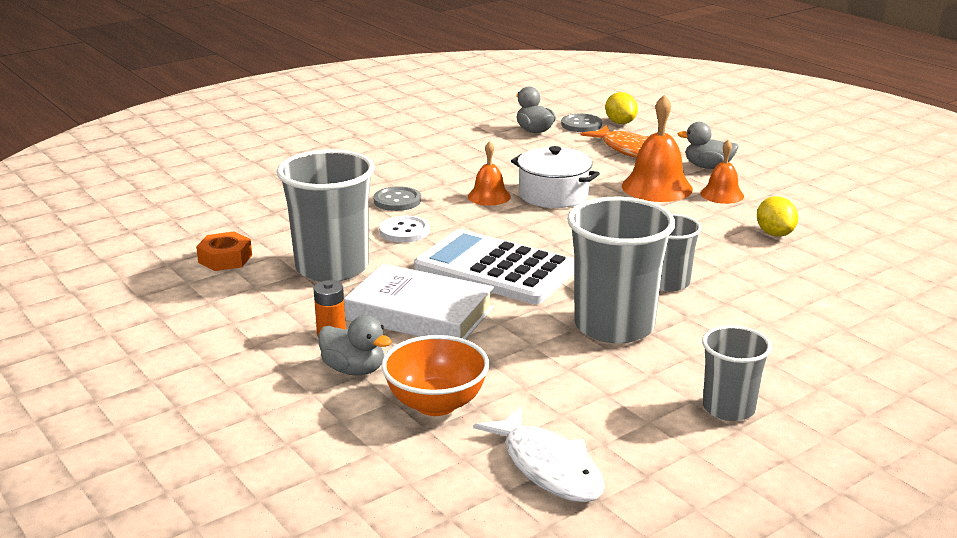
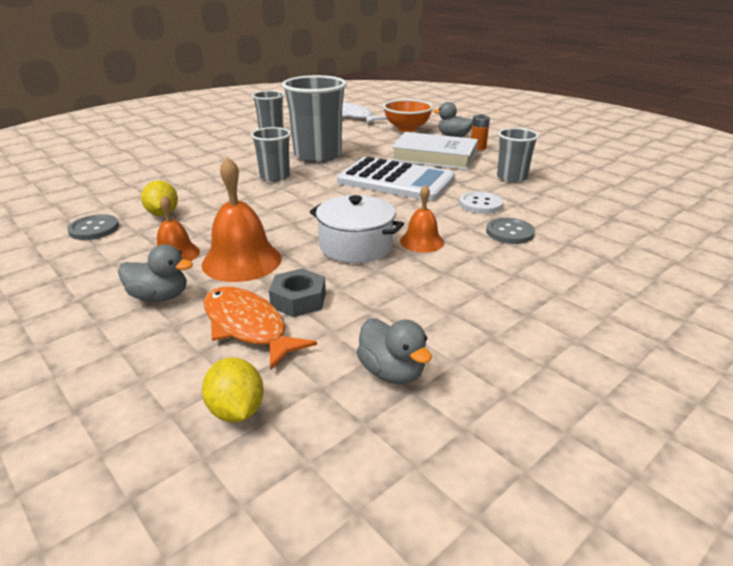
camera: 175 degrees right, 5 degrees up
orange nut [196,231,252,271] -> none
grey cup [277,149,375,282] -> grey cup [497,128,539,183], size x0.57
grey button [561,114,602,132] -> grey button moved to [67,214,119,240]
none -> grey nut [269,268,326,317]

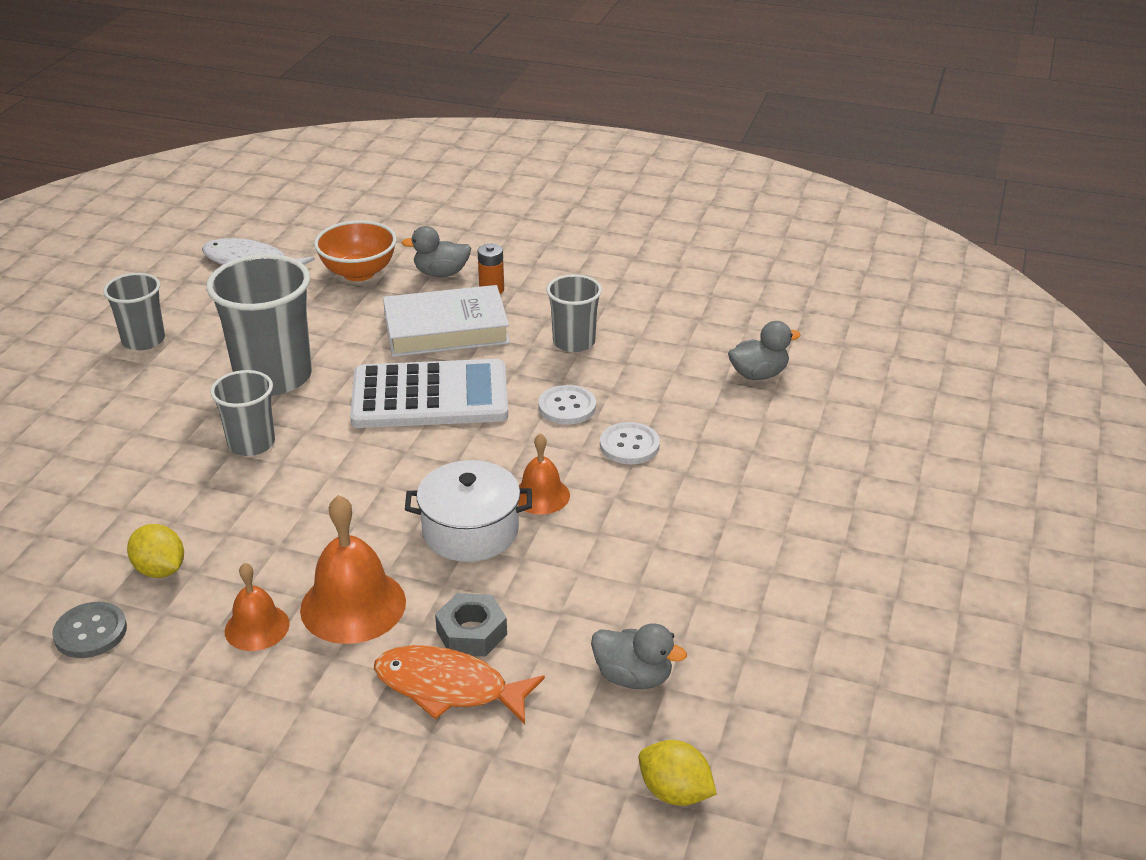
camera: 30 degrees left, 5 degrees up
grey duck [118,244,193,302] -> grey duck moved to [728,321,801,380]
yellow lemon [202,357,264,422] -> yellow lemon moved to [638,740,717,806]
grey button [486,218,535,244] -> white button [600,422,660,464]

